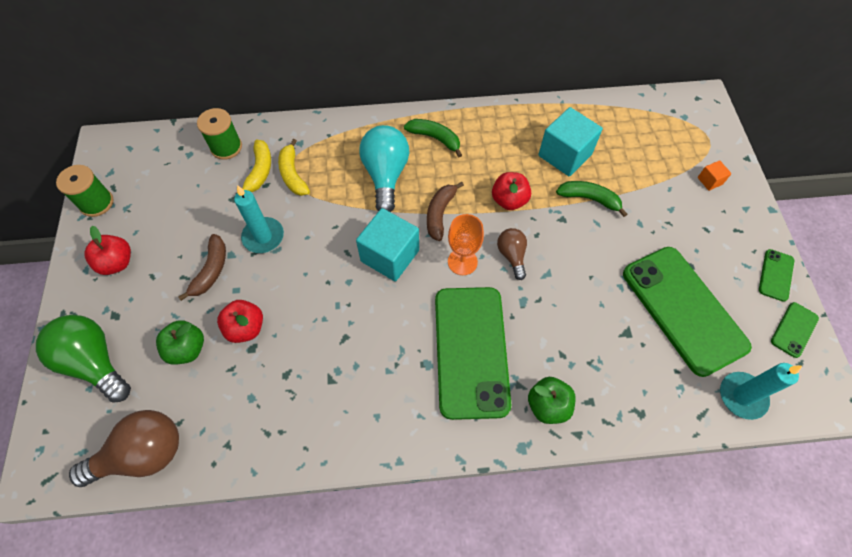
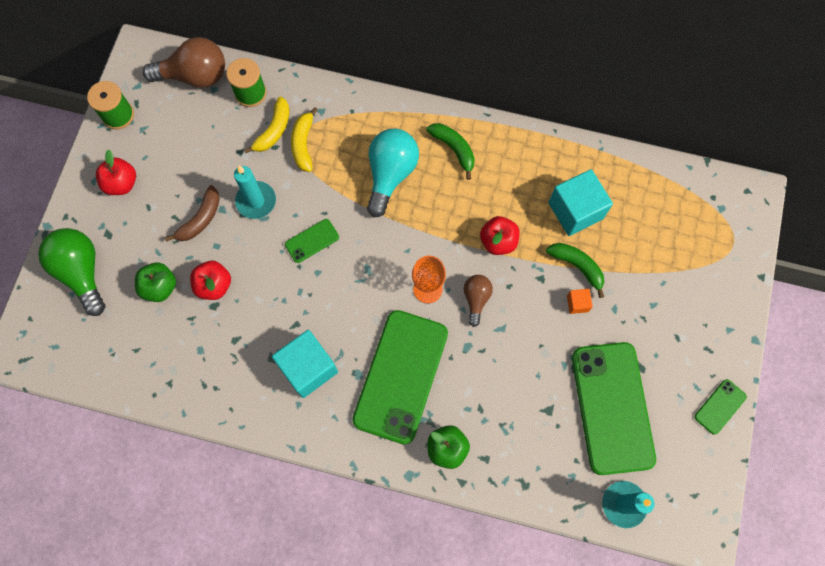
camera: 20 degrees right, 10 degrees up
brown light bulb [69,410,179,487] -> brown light bulb moved to [143,37,225,88]
turquoise cube [356,208,419,281] -> turquoise cube moved to [272,330,338,398]
brown banana [427,182,464,241] -> none
orange cube [698,160,732,191] -> orange cube moved to [567,289,593,314]
green phone [771,302,819,358] -> green phone moved to [285,219,339,263]

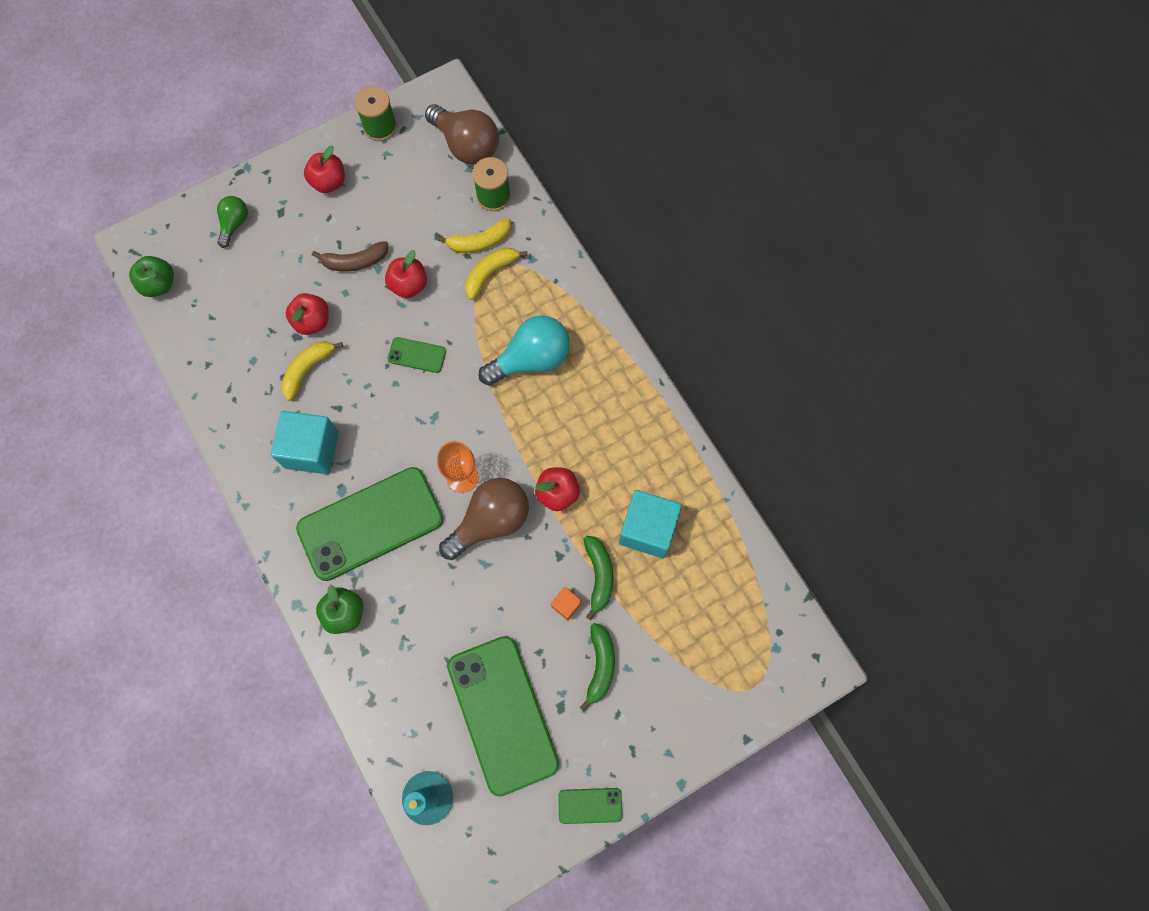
camera: 45 degrees right, 0 degrees up
green light bulb [38,228,105,316] -> green light bulb [217,196,248,248], size x0.55
green apple [135,262,176,302] -> green apple moved to [129,256,174,297]
turquoise candle [234,166,276,219] -> red apple [385,250,427,298]
green banana [426,123,475,180] -> green banana moved to [580,623,615,711]
brown light bulb [464,275,493,327] -> brown light bulb [439,478,529,560], size x1.80
green phone [572,342,656,475] -> green phone turned 60 degrees counterclockwise [447,636,559,797]
none -> yellow banana [281,341,343,401]

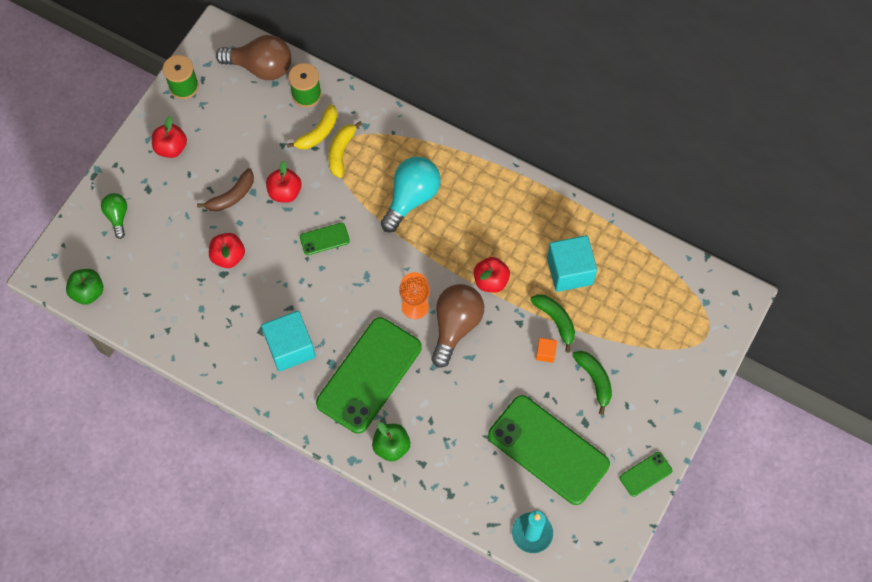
camera: 30 degrees left, 5 degrees down
yellow banana [281,341,343,401] -> none

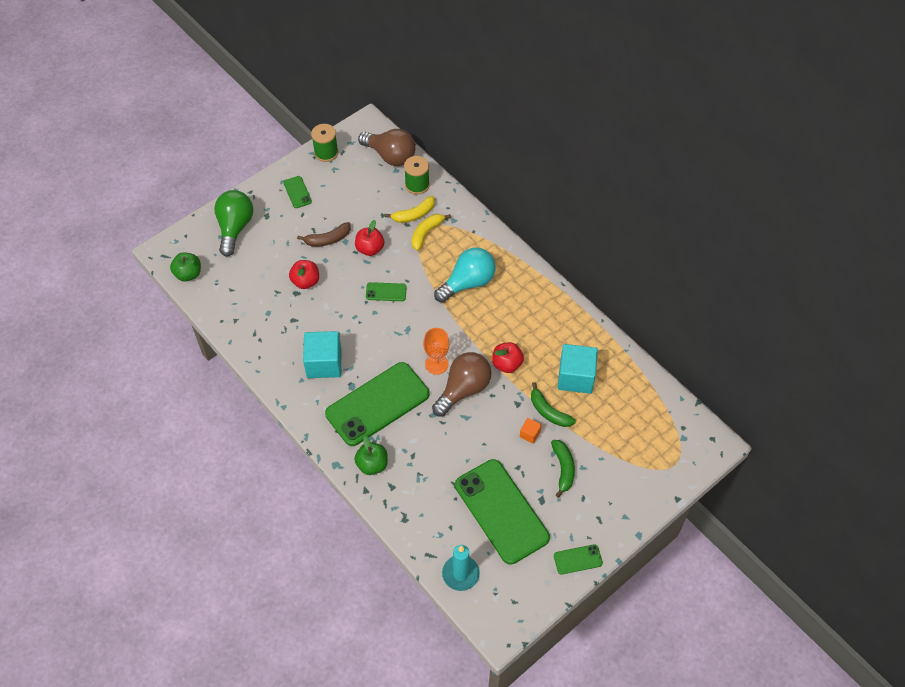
camera: 20 degrees right, 10 degrees down
green light bulb [101,193,127,239] -> green light bulb [214,190,254,256], size x1.80
red apple [152,116,187,158] -> green phone [283,176,312,208]
green banana [530,294,575,353] -> green banana turned 150 degrees clockwise [531,382,576,427]

